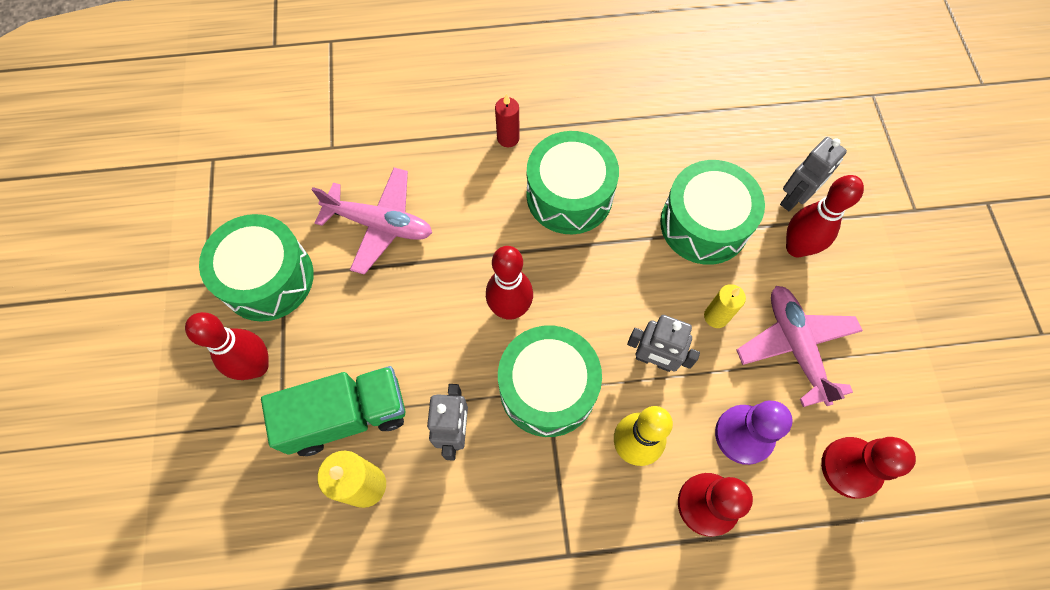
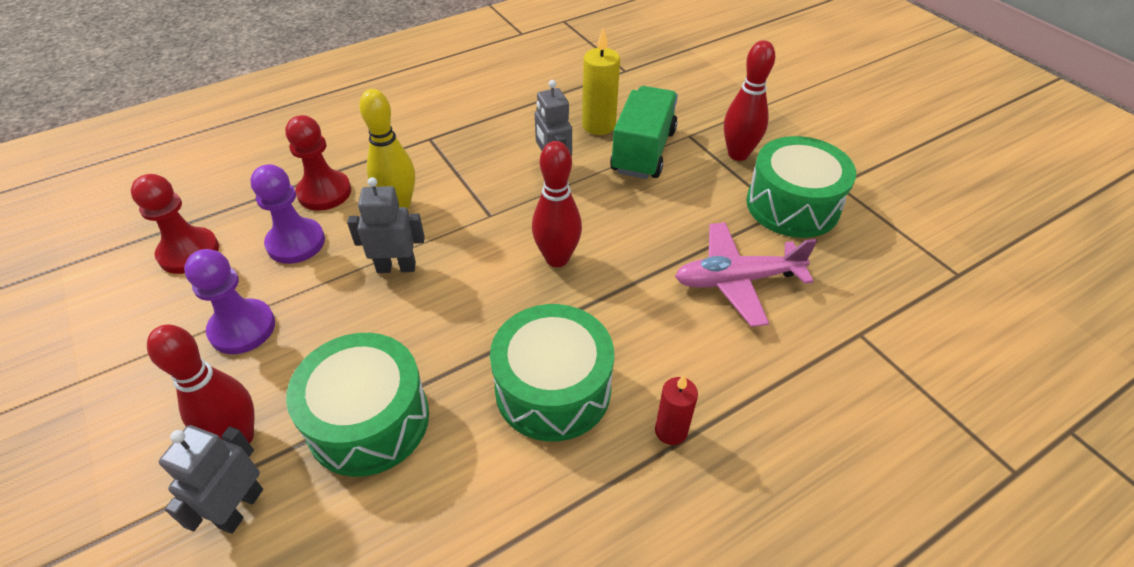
camera: 155 degrees right, 20 degrees down
green truck [261,366,405,456] -> green truck turned 150 degrees clockwise [610,86,678,179]
green drum [498,325,602,437] -> none
yellow candle [704,284,746,328] -> none
pink plane [737,286,863,407] -> purple pawn [184,249,275,354]

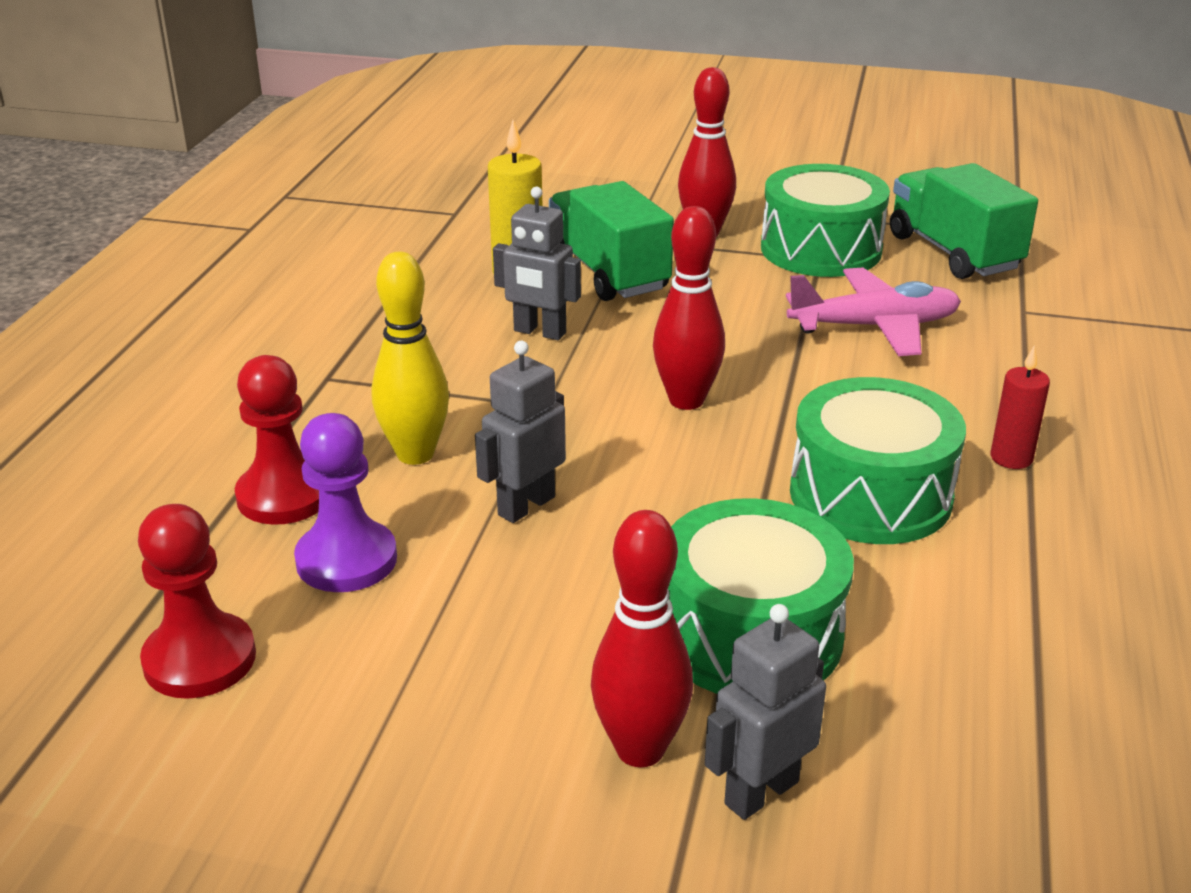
camera: 45 degrees left, 15 degrees down
grey robot [159,425,263,534] -> grey robot turned 75 degrees clockwise [705,604,826,820]
purple pawn [184,249,275,354] -> none
pink plane [675,222,817,327] -> pink plane turned 135 degrees counterclockwise [786,268,961,356]
none -> green truck [890,163,1038,279]

